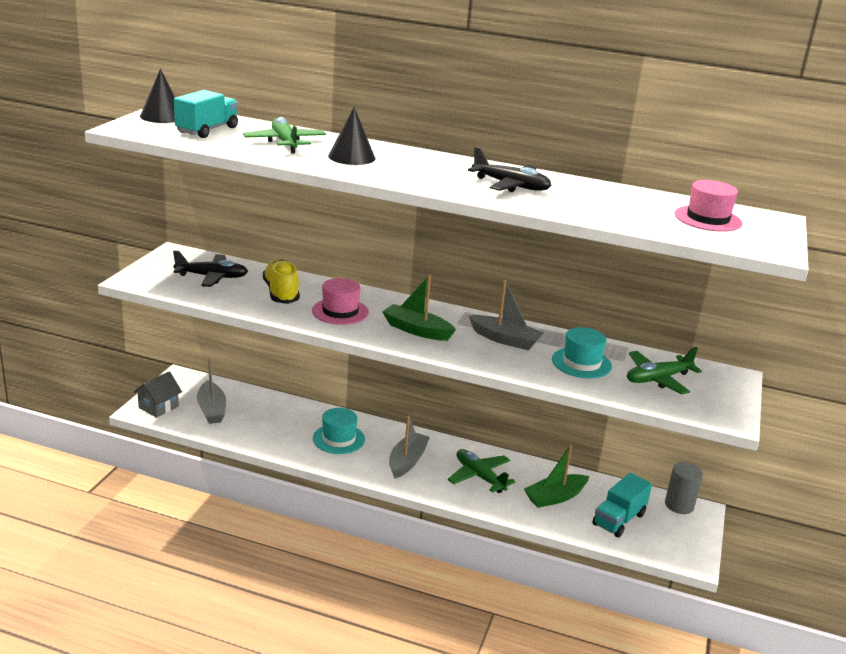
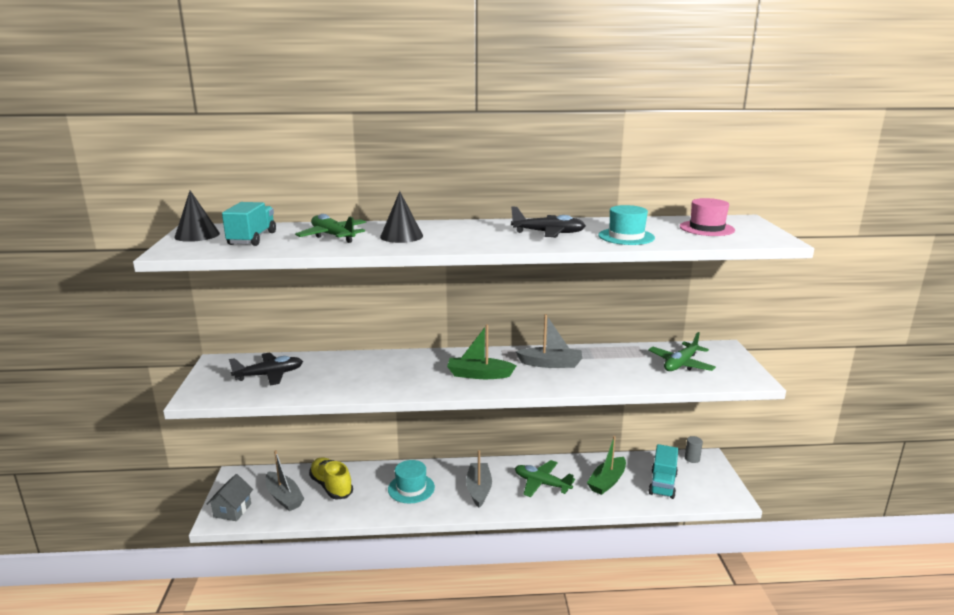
camera: 20 degrees left, 5 degrees down
yellow shoe [263,259,300,304] -> yellow shoe moved to [309,458,353,500]
pink hat [312,278,369,325] -> none
turquoise hat [552,327,612,378] -> turquoise hat moved to [598,205,655,245]
grey cylinder [665,462,703,514] -> grey cylinder [685,436,703,463], size x0.65

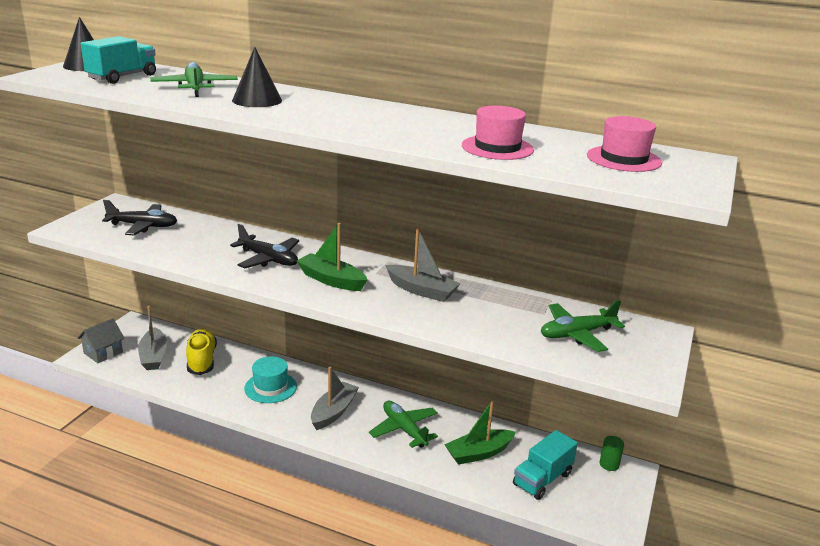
camera: 25 degrees right, 5 degrees up
black plane [511,207,586,238] -> black plane moved to [230,224,299,268]
turquoise hat [598,205,655,245] -> pink hat [462,106,534,160]
grey cylinder [685,436,703,463] -> green cylinder [600,436,624,471]

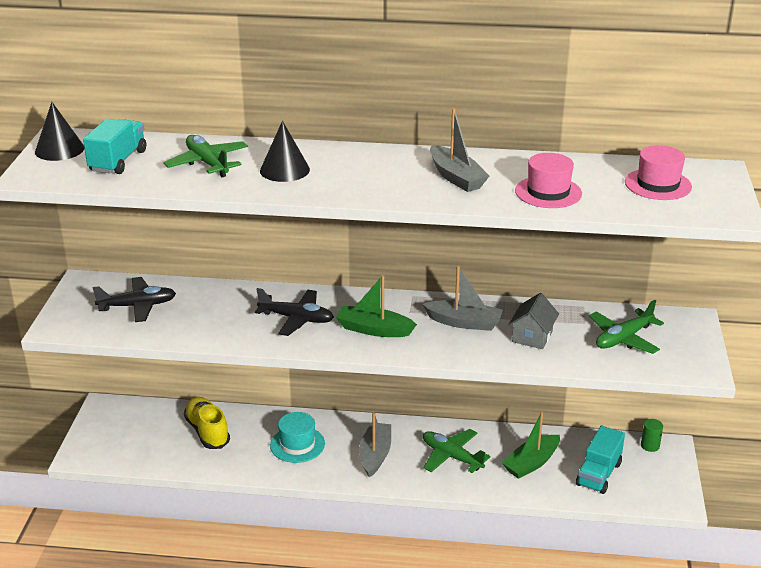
camera: 15 degrees left, 5 degrees up
grey house [77,318,125,363] -> grey house moved to [508,293,559,349]
grey boat [138,306,167,370] -> grey boat moved to [430,108,489,192]

